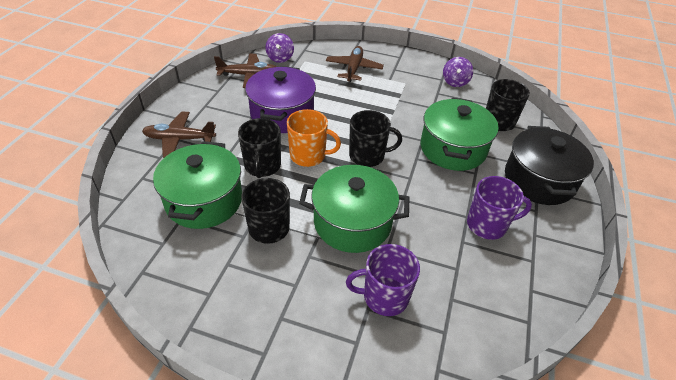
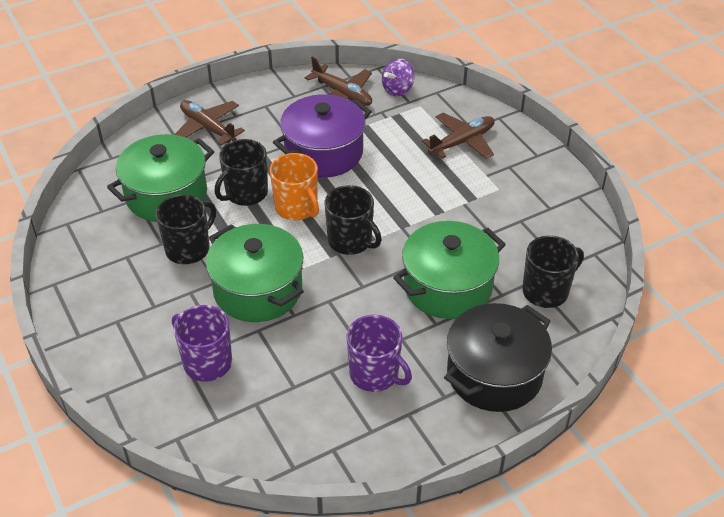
camera: 45 degrees right, 0 degrees up
purple spinning top [443,57,473,87] -> none

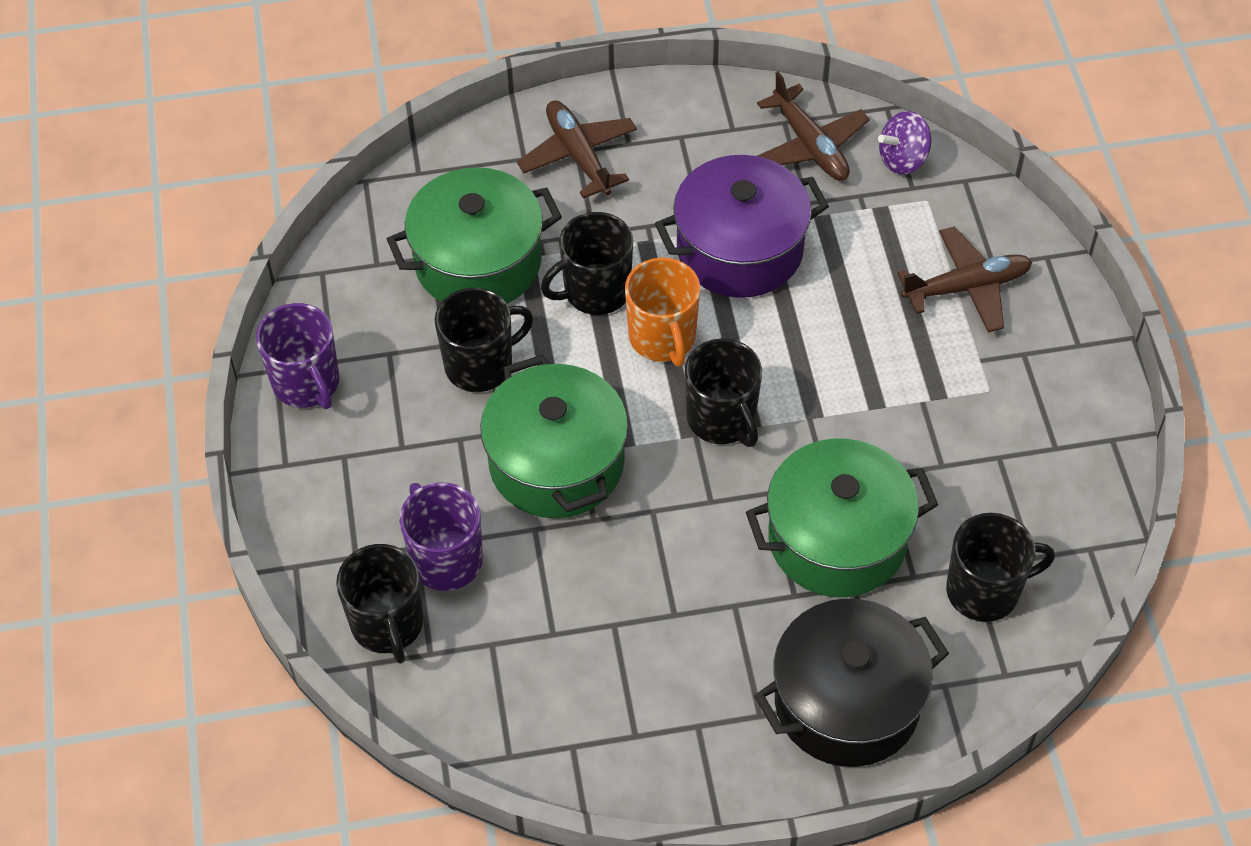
camera: 20 degrees right, 10 degrees up
purple mug [346,315,412,392] -> purple mug moved to [256,303,340,409]
none -> black mug [336,544,423,664]

